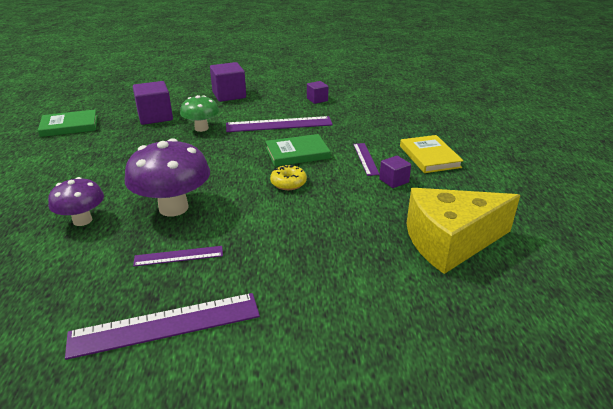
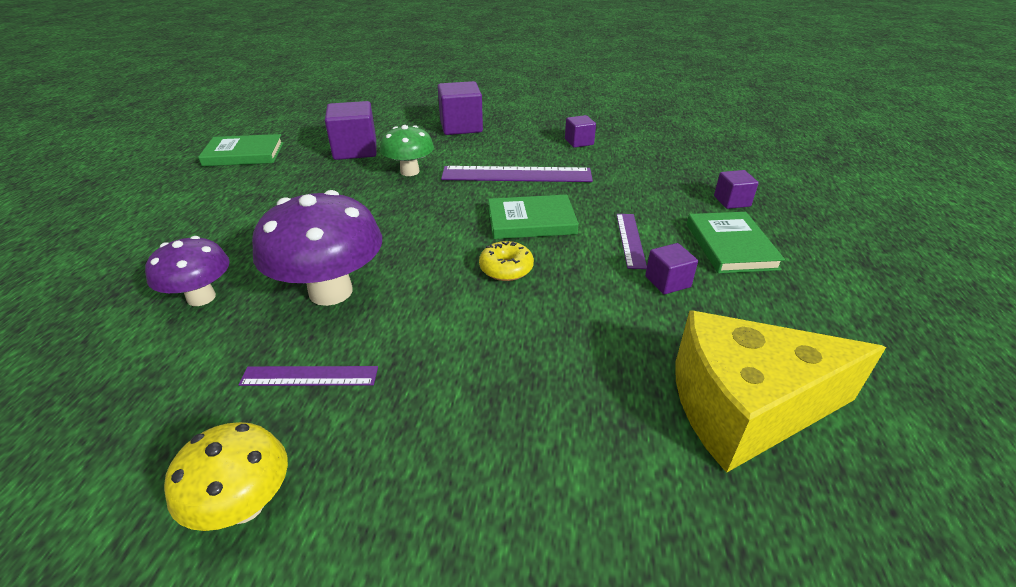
camera: 10 degrees right, 5 degrees up
purple ruler [65,293,260,360] -> yellow mushroom [164,422,288,531]
yellow book [400,135,464,173] -> green book [687,212,785,273]
none -> purple cube [714,170,759,209]

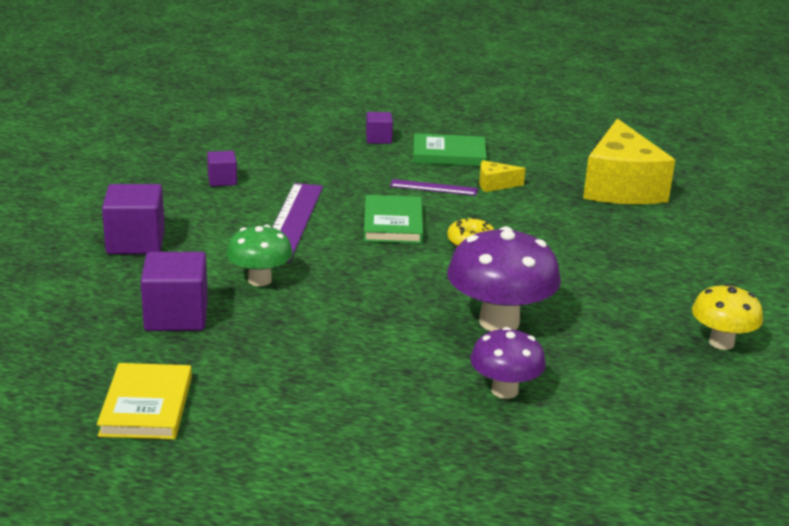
camera: 85 degrees left, 10 degrees down
green book [198,134,283,166] -> yellow book [97,363,192,439]
purple ruler [238,366,378,386] -> none
purple cube [645,243,698,294] -> yellow cheese [479,160,526,192]

